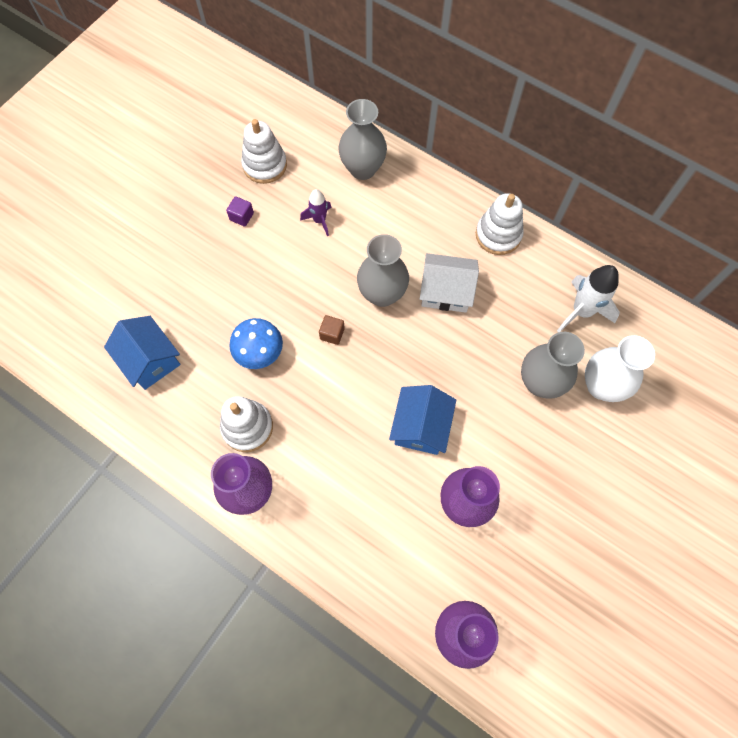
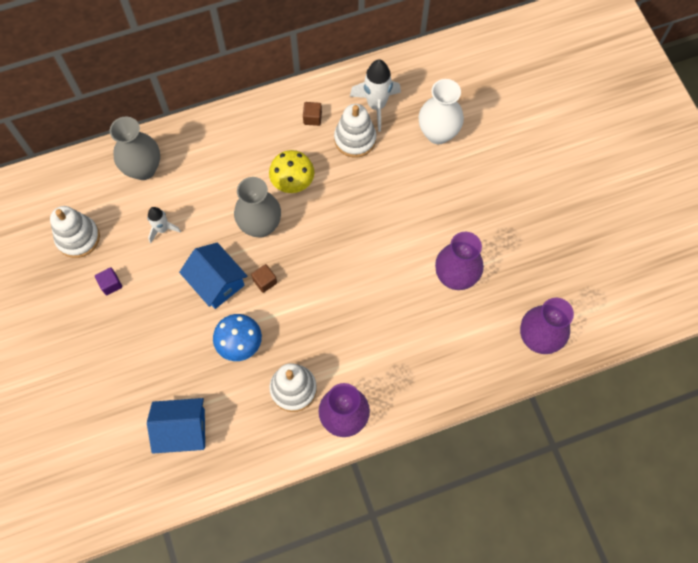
camera: 55 degrees left, 0 degrees up
purple rocket [300,189,331,236] -> white rocket [148,207,181,243]
blue house [389,385,456,455] -> blue house moved to [179,243,247,309]
white house [420,253,479,313] -> yellow mushroom [269,150,314,193]
white stacking toy [476,193,524,255] -> white stacking toy moved to [334,104,376,158]
grey vase [521,332,585,399] -> none
none -> brown cube [303,102,322,126]

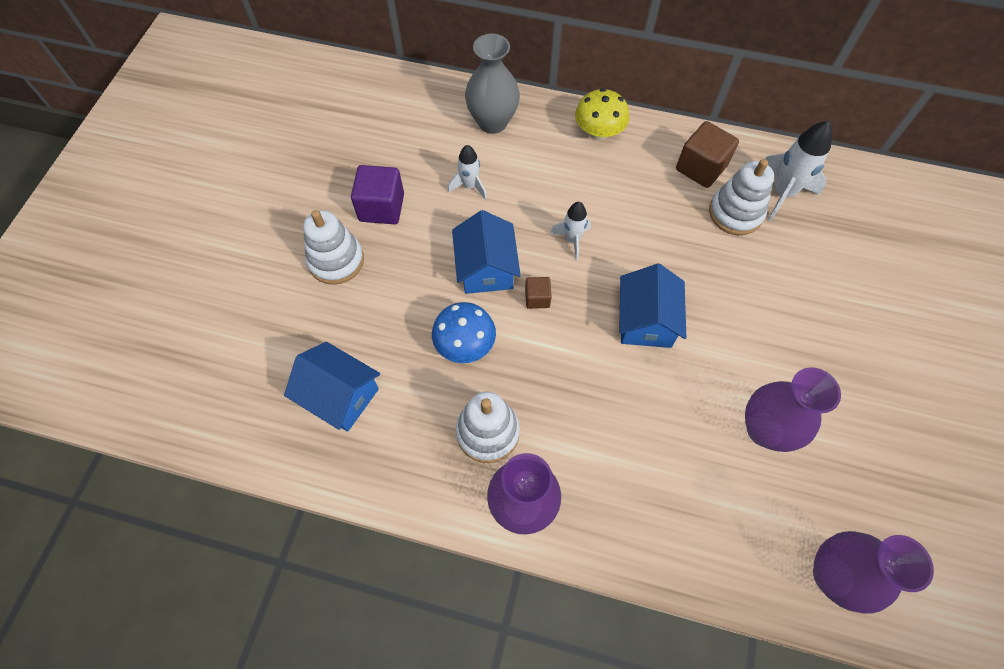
camera: 35 degrees right, 5 degrees down
white stacking toy [50,206,100,258] -> white stacking toy moved to [303,210,364,285]
purple cube [95,267,122,295] -> purple cube [351,165,404,224], size x1.84
grey vase [234,177,281,238] -> white rocket [550,202,591,260]
yellow mushroom [269,150,314,193] -> yellow mushroom moved to [575,88,629,140]
brown cube [303,102,322,126] -> brown cube [676,121,739,188], size x1.84
white vase [419,79,464,144] -> none
none -> blue house [619,264,686,348]

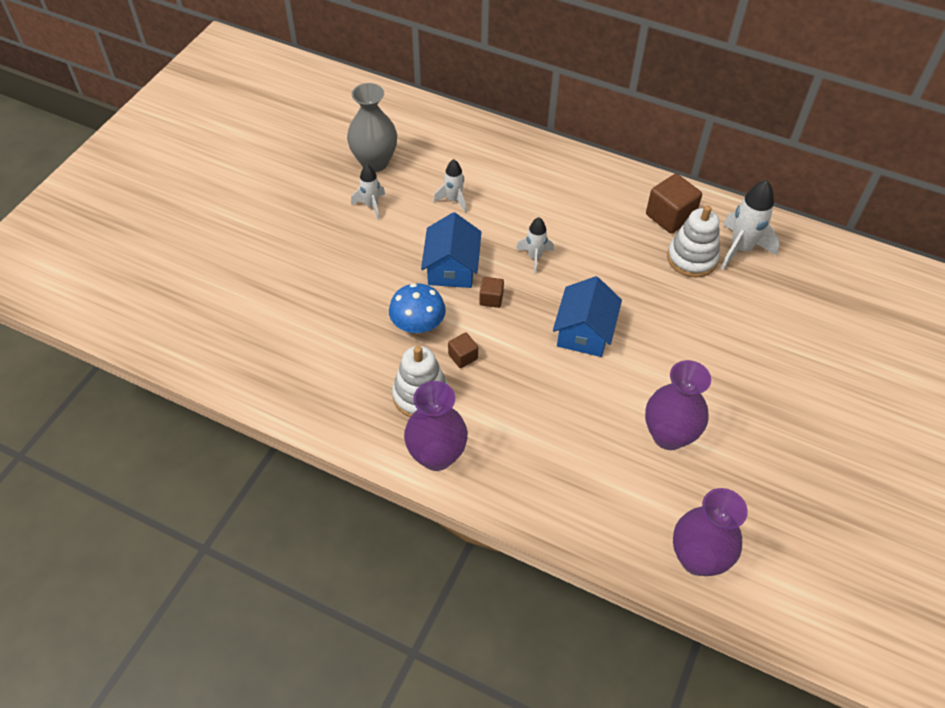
camera: 10 degrees right, 10 degrees down
blue house [284,342,380,432] -> none
white stacking toy [303,210,364,285] -> none
purple cube [351,165,404,224] -> white rocket [351,165,385,220]
grey vase [465,34,520,134] -> grey vase moved to [347,83,397,172]
yellow mushroom [575,88,629,140] -> none
none -> brown cube [448,333,478,368]

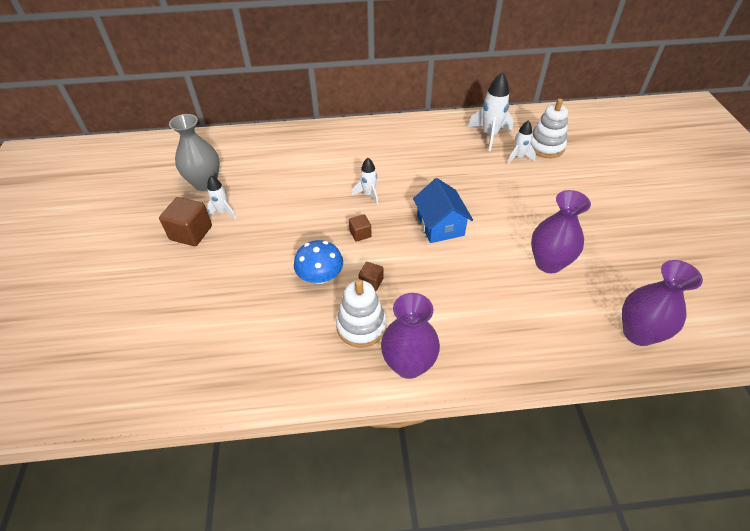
camera: 30 degrees left, 5 degrees down
blue house [421,212,482,288] -> none
white rocket [433,159,467,213] -> white rocket moved to [507,120,536,164]
brown cube [646,174,702,234] -> brown cube moved to [159,197,212,246]
white stacking toy [667,205,720,278] -> white stacking toy moved to [530,99,568,158]

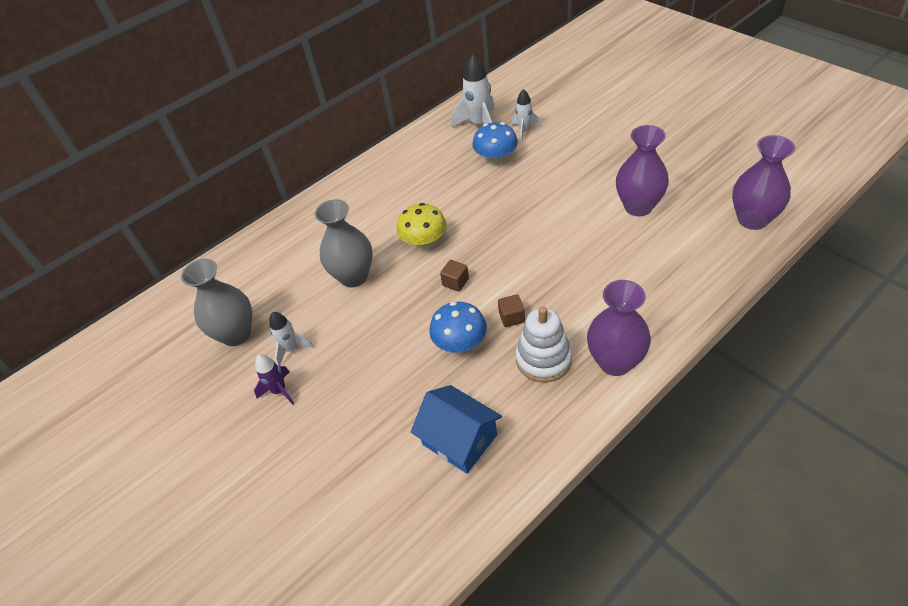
camera: 30 degrees left, 0 degrees up
brown cube [159,197,212,246] -> purple rocket [254,354,294,405]
white rocket [352,158,378,205] -> yellow mushroom [397,203,447,249]
blue house [413,178,473,243] -> blue house moved to [411,385,502,474]
white stacking toy [530,99,568,158] -> none
none -> grey vase [315,199,373,287]
none -> blue mushroom [472,122,518,164]

